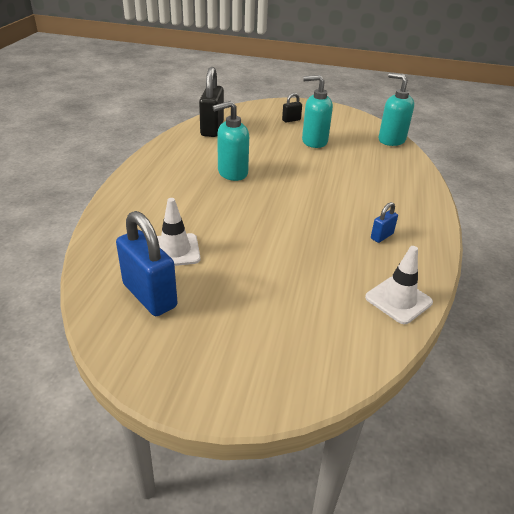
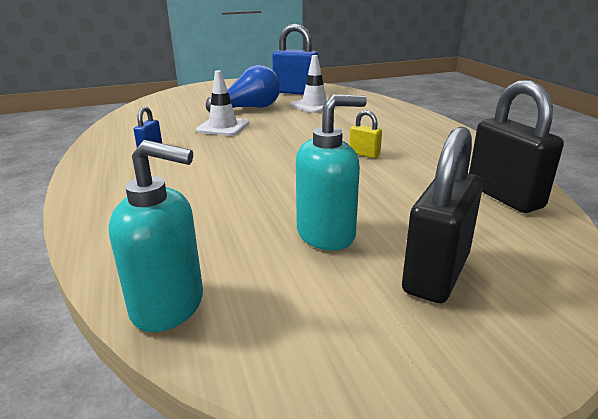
camera: 150 degrees right, 10 degrees down
turquoise soap dispenser [213,101,249,181] -> yellow padlock [350,110,382,158]
black padlock [282,93,302,123] -> black padlock [402,127,483,303], size x2.08
white traffic cone [365,246,433,324] -> white traffic cone moved to [196,70,250,136]
none -> blue light bulb [206,65,280,112]

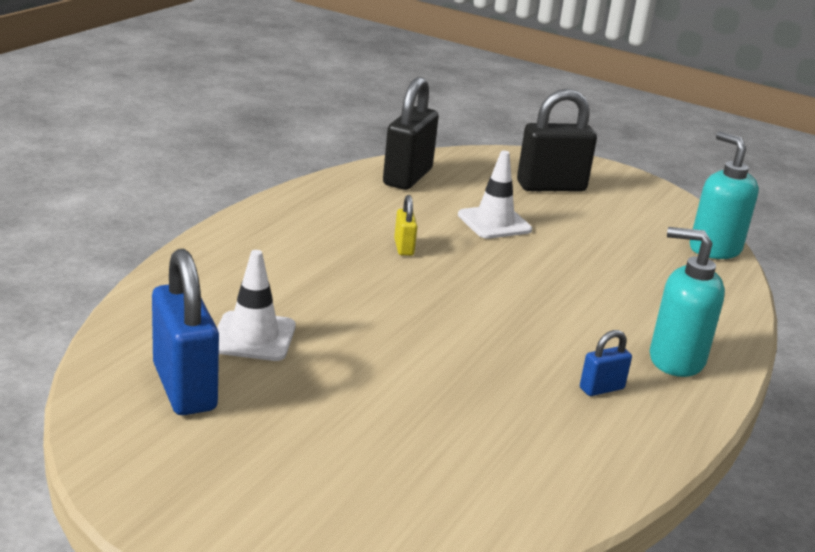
camera: 135 degrees left, 0 degrees up
white traffic cone [196,70,250,136] -> white traffic cone moved to [458,151,532,239]
blue light bulb [206,65,280,112] -> none
turquoise soap dispenser [296,95,367,250] -> turquoise soap dispenser moved to [650,227,725,377]

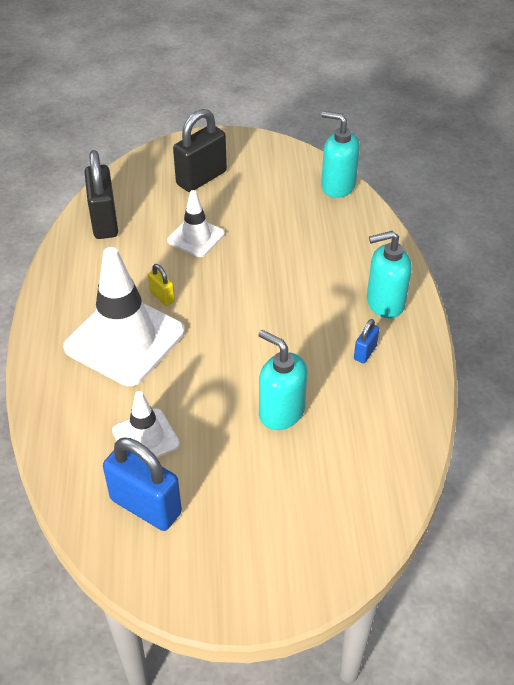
camera: 30 degrees left, 20 degrees up
none -> white traffic cone [63,247,185,386]
none -> turquoise soap dispenser [258,330,307,430]

